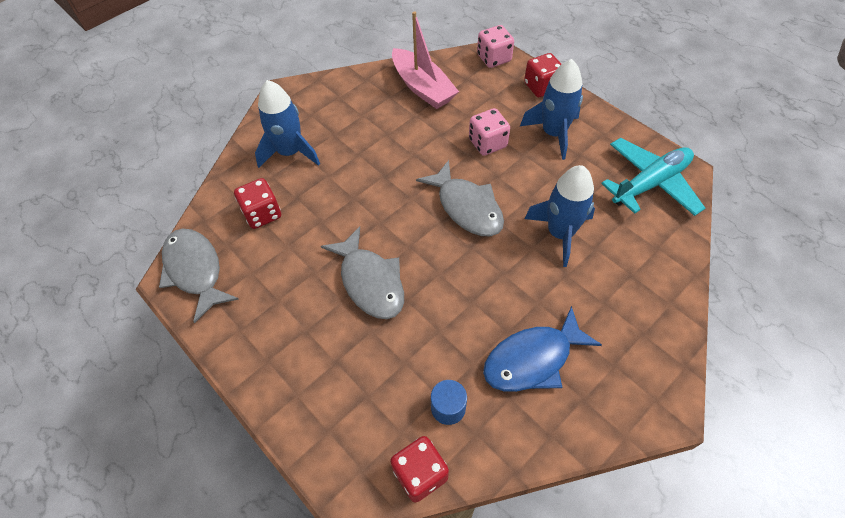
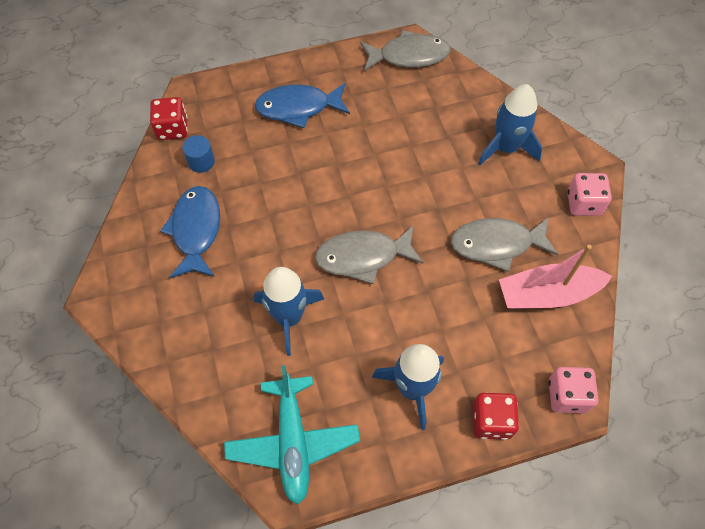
camera: 115 degrees right, 5 degrees up
red dice [234,178,281,229] -> none
grey fish [321,227,404,319] -> grey fish moved to [451,217,558,272]
pink dice [469,108,510,156] -> pink dice moved to [567,173,612,216]
none -> blue fish [255,83,350,128]

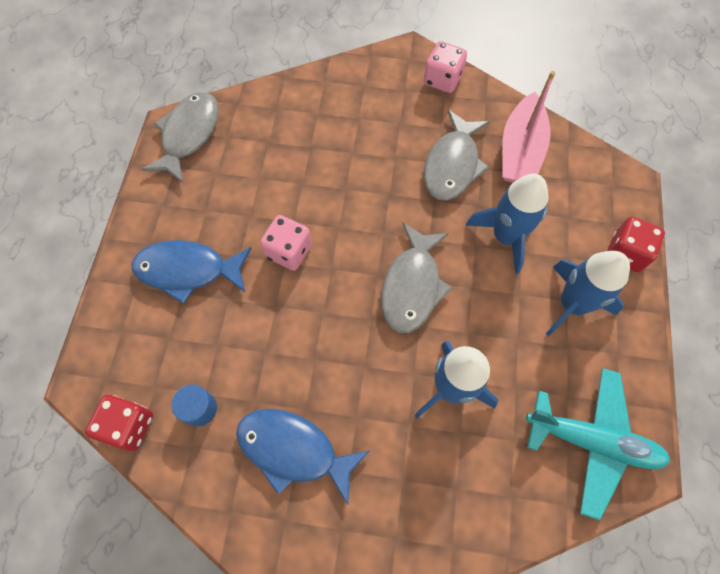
camera: 65 degrees left, 5 degrees up
blue fish [255,83,350,128] -> blue fish turned 75 degrees clockwise [132,240,252,304]
blue rocket [478,84,542,165] -> blue rocket moved to [466,174,548,275]
pink dice [549,367,599,413] -> pink dice moved to [260,215,312,271]

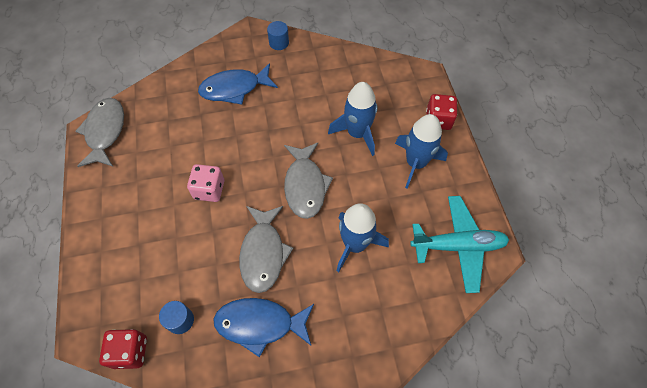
camera: 20 degrees left, 5 degrees down
blue fish [132,240,252,304] -> blue fish moved to [198,63,278,105]
pink dice [424,41,467,93] -> blue cylinder [267,21,289,50]
grey fish [424,110,489,201] -> grey fish moved to [239,206,293,293]
pink boat [502,71,555,183] -> none

